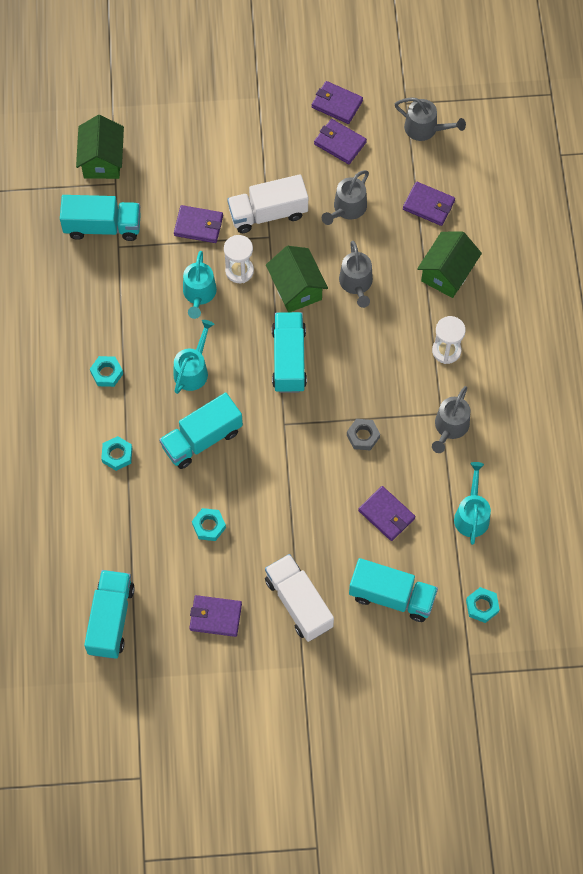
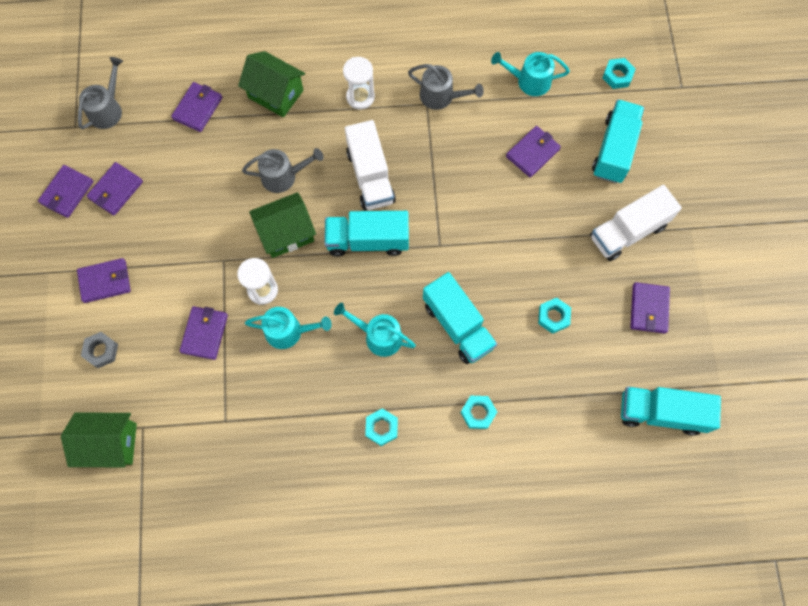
camera: 90 degrees left, 5 degrees up
turquoise truck [60,195,141,241] -> none
white truck [227,174,308,233] -> white truck moved to [345,120,396,210]
grey watering can [322,170,369,225] -> none
grey nut [347,419,380,450] -> grey nut moved to [81,332,118,368]
none -> purple wallet [77,258,131,303]

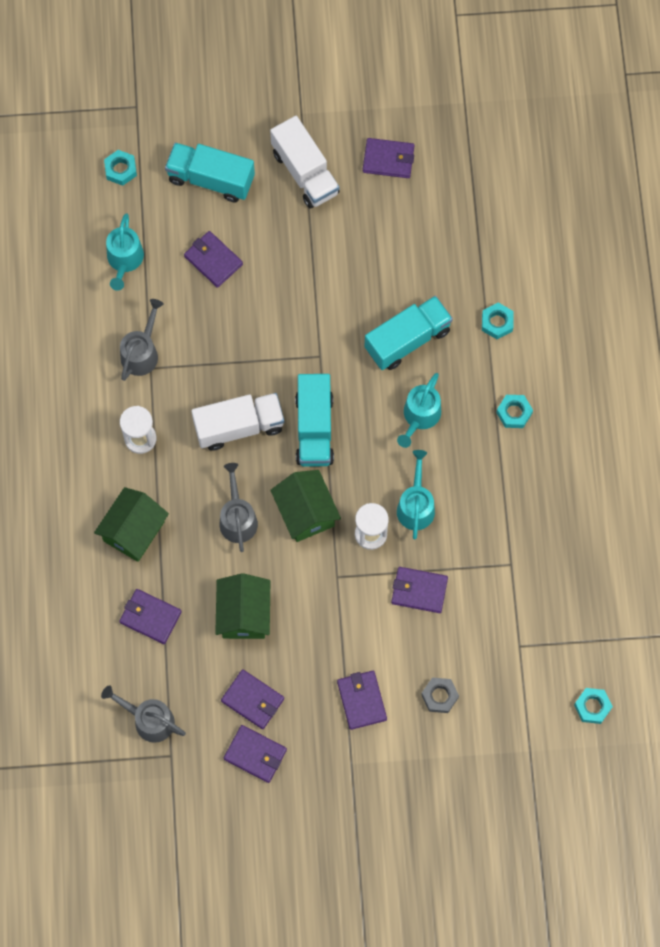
camera: 90 degrees left, 0 degrees up
green house [61,412,137,468] -> green house moved to [215,573,270,639]
turquoise nut [538,298,571,334] -> turquoise nut moved to [574,688,613,724]
turquoise truck [621,387,721,435] -> none

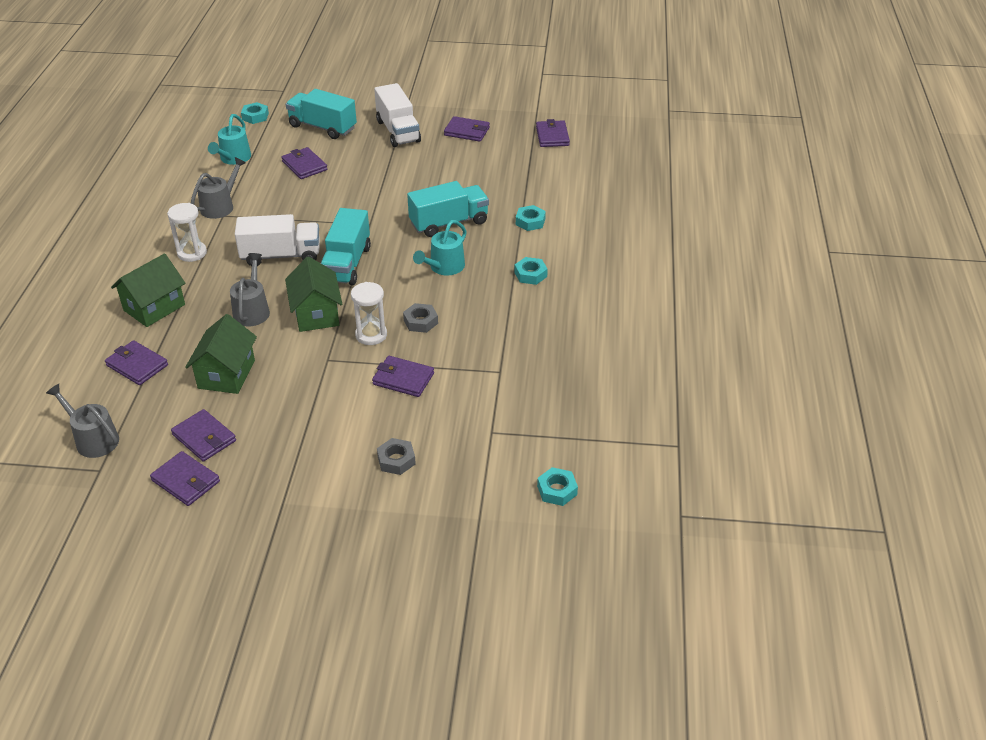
camera: 10 degrees right, 30 degrees down
purple wallet [337,671,387,730] -> purple wallet moved to [536,119,570,147]
turquoise watering can [397,450,435,539] -> grey nut [403,303,438,333]

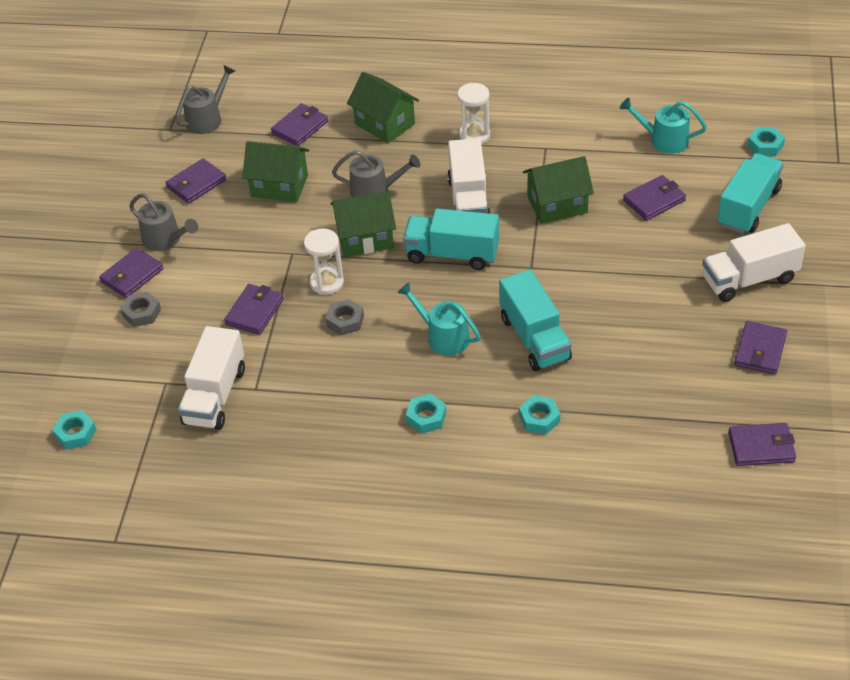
camera: 95 degrees right, 5 degrees up
purple wallet [150,451,220,506] -> purple wallet moved to [99,248,164,298]
grey watering can [191,157,246,219] -> grey watering can moved to [129,193,198,251]
none -> white truck [178,326,245,430]
none -> green house [523,156,594,224]

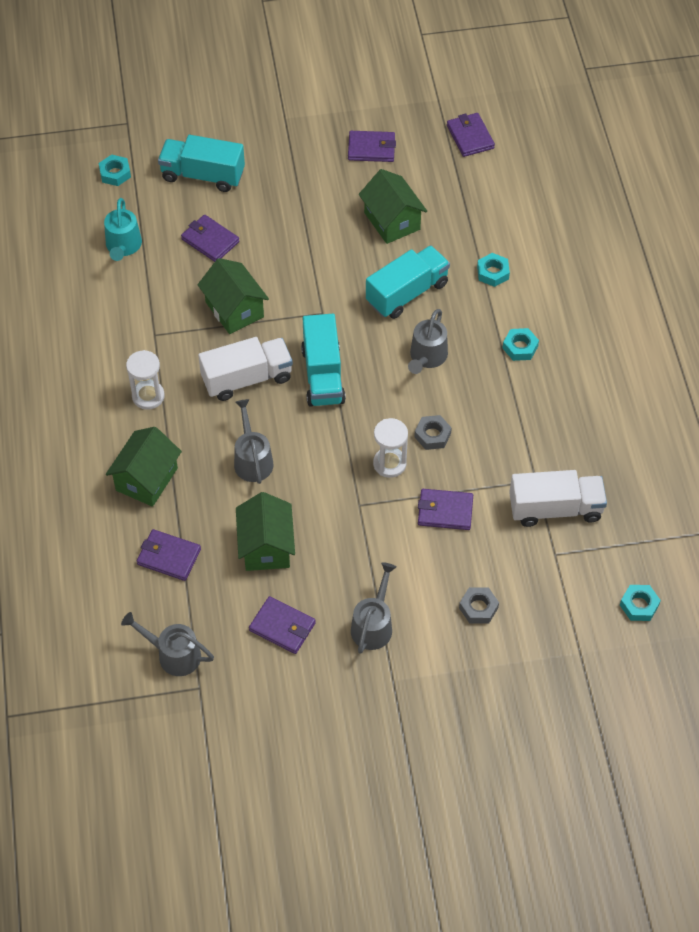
camera: 110 degrees left, 10 degrees up
purple wallet [99,248,164,298] -> none
green house [330,191,396,257] -> green house moved to [359,169,427,244]
turquoise watering can [397,283,481,356] -> grey watering can [408,309,448,374]
white truck [702,223,805,302] -> none

